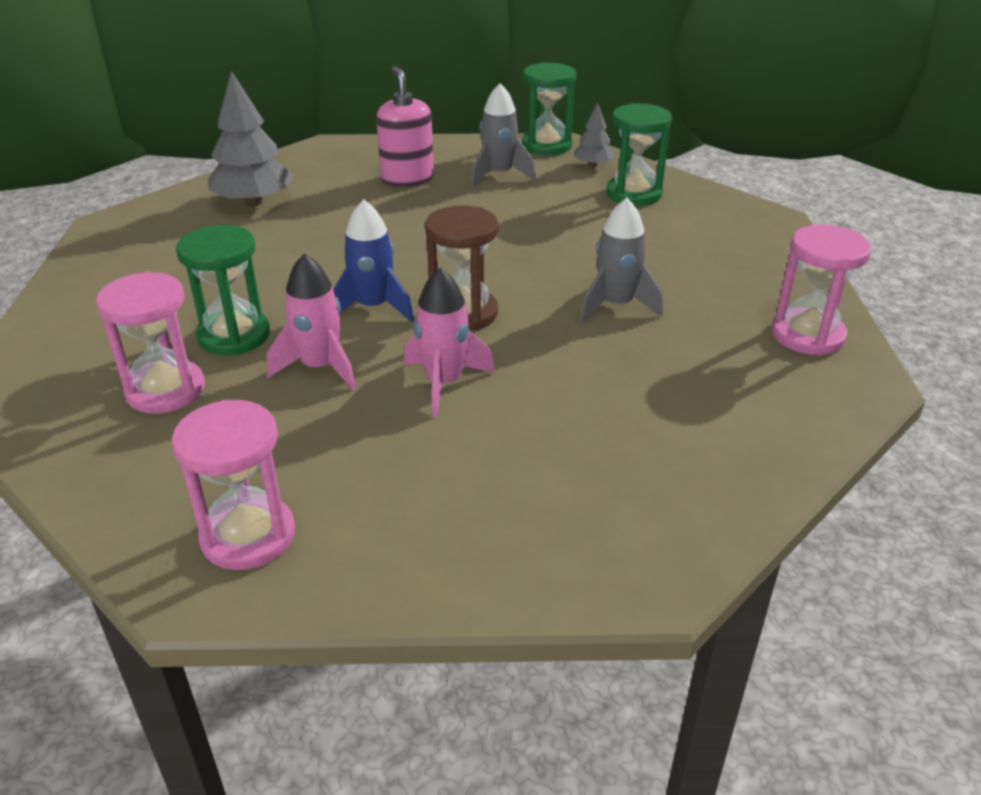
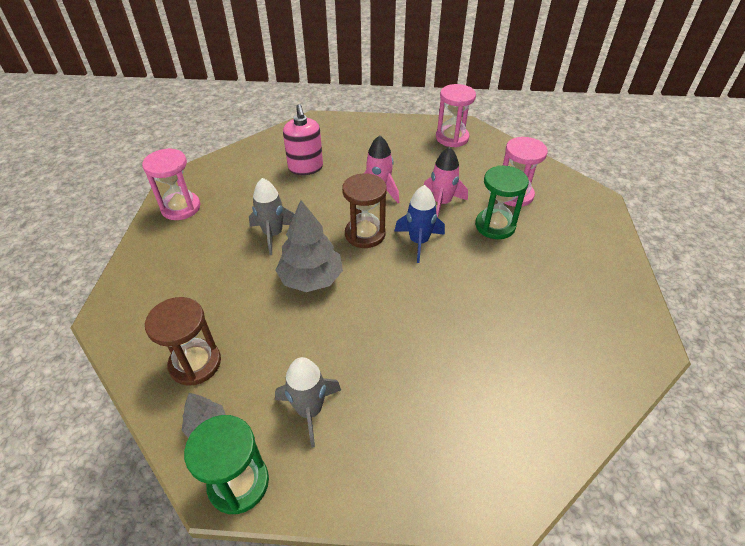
camera: 175 degrees left, 10 degrees up
grey tree [208,71,294,206] -> grey tree moved to [275,200,343,292]
pink soap dispenser [376,66,434,187] -> pink soap dispenser moved to [283,104,323,175]
green hourglass [606,103,672,206] -> brown hourglass [145,297,221,386]

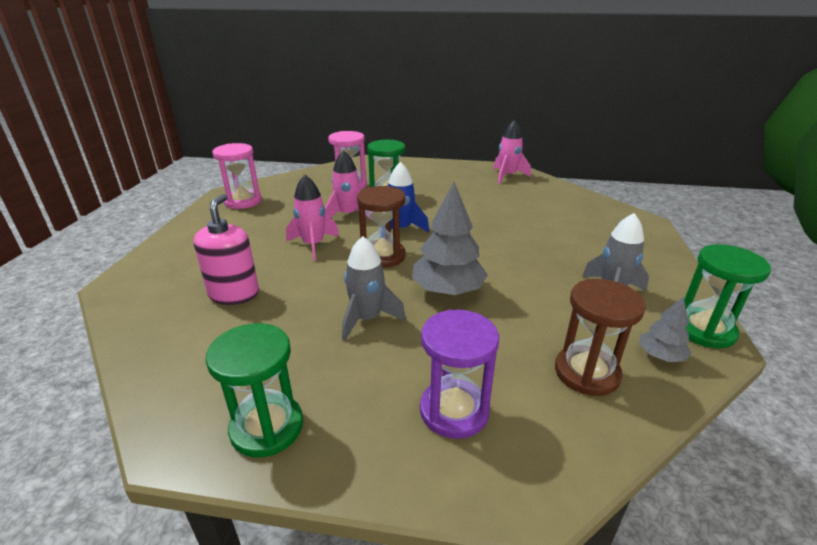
camera: 85 degrees left, 15 degrees down
pink hourglass [142,148,200,220] -> green hourglass [205,323,303,457]
pink soap dispenser [283,104,323,175] -> pink soap dispenser turned 75 degrees counterclockwise [194,194,259,305]
none -> purple hourglass [420,309,499,439]
none -> pink rocket [494,120,531,184]

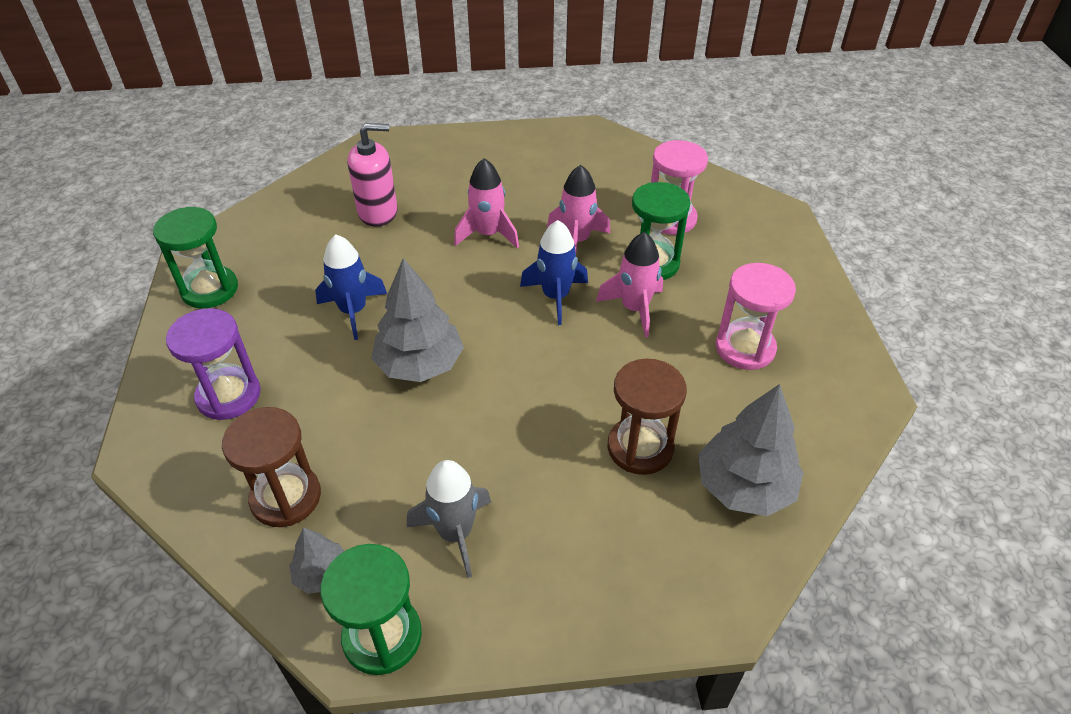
camera: 75 degrees right, 15 degrees up
pink hourglass [212,143,262,209] -> pink hourglass moved to [716,263,796,370]
grey rocket [342,236,406,341] -> blue rocket [315,234,387,340]
brown hourglass [357,186,406,268] -> brown hourglass moved to [607,359,687,475]
pink rocket [494,120,531,184] -> pink rocket moved to [596,232,663,337]
none -> grey tree [698,384,804,516]

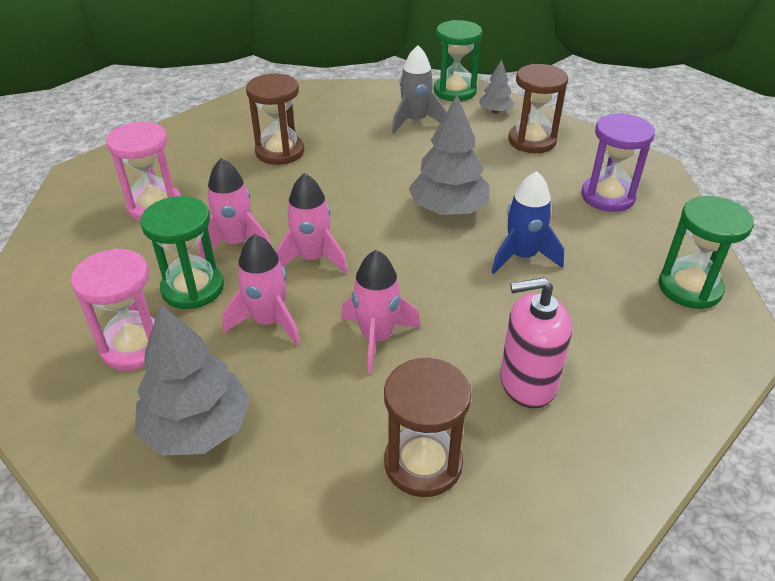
camera: 175 degrees left, 5 degrees down
blue rocket [520,220,588,325] -> pink rocket [275,173,348,274]
grey tree [698,384,804,516] -> grey tree moved to [135,303,250,456]
none -> brown hourglass [384,357,472,497]

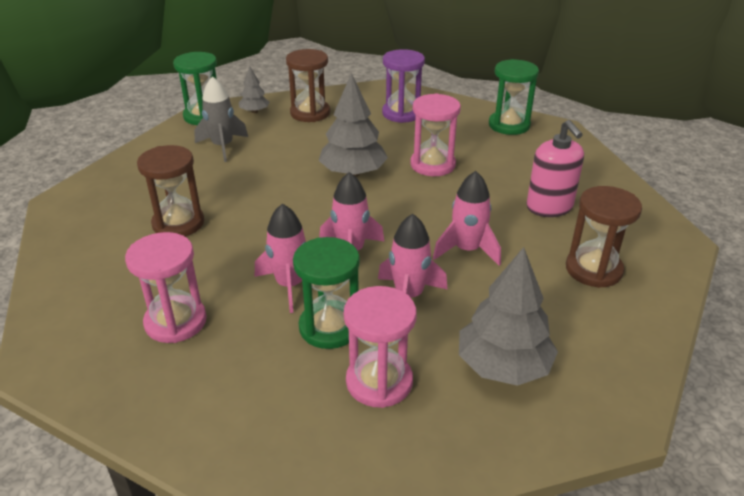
camera: 60 degrees left, 5 degrees down
blue rocket [491,171,564,274] -> pink hourglass [410,93,461,176]
pink soap dispenser [500,277,572,408] -> pink soap dispenser turned 45 degrees counterclockwise [526,120,584,217]

